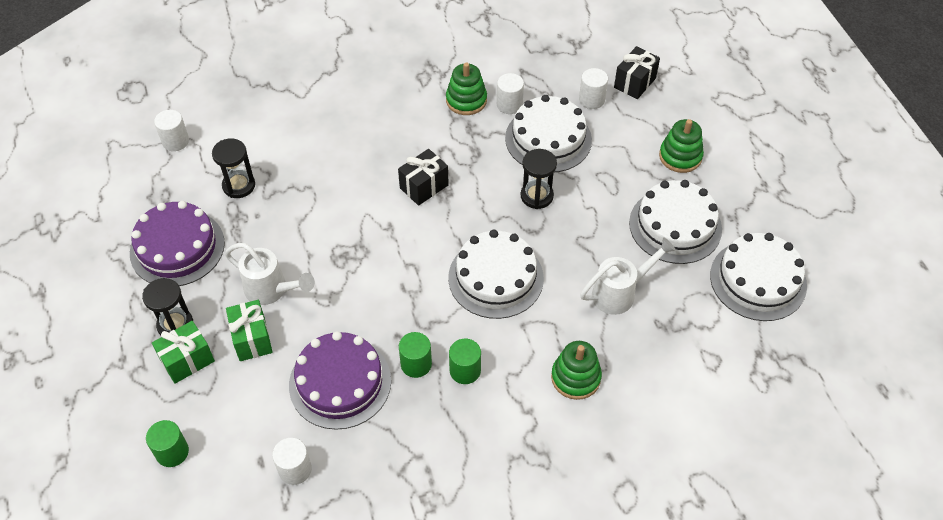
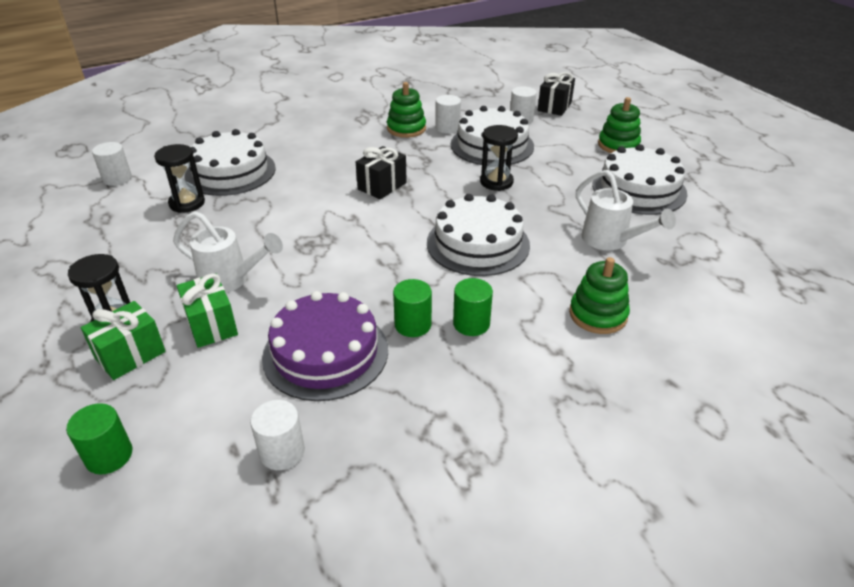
camera: 10 degrees left, 15 degrees down
purple cake [130,201,225,286] -> none
white watering can [580,237,676,315] -> white watering can turned 90 degrees clockwise [576,170,676,251]
white cake [710,233,807,321] -> white cake moved to [184,129,276,196]

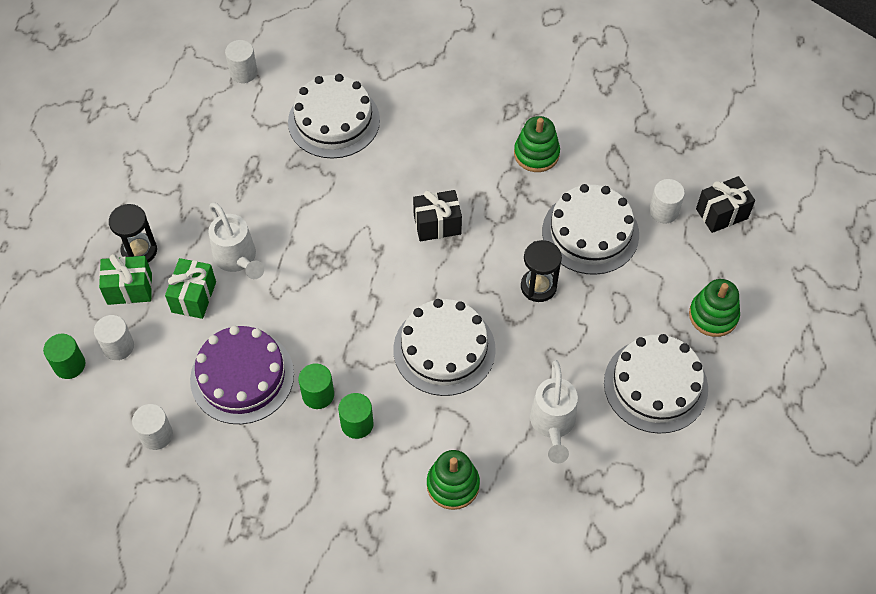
camera: 40 degrees right, 20 degrees up
black hourglass [154,144,205,213] -> none
white cylinder [435,95,461,134] -> white cylinder moved to [94,315,134,360]

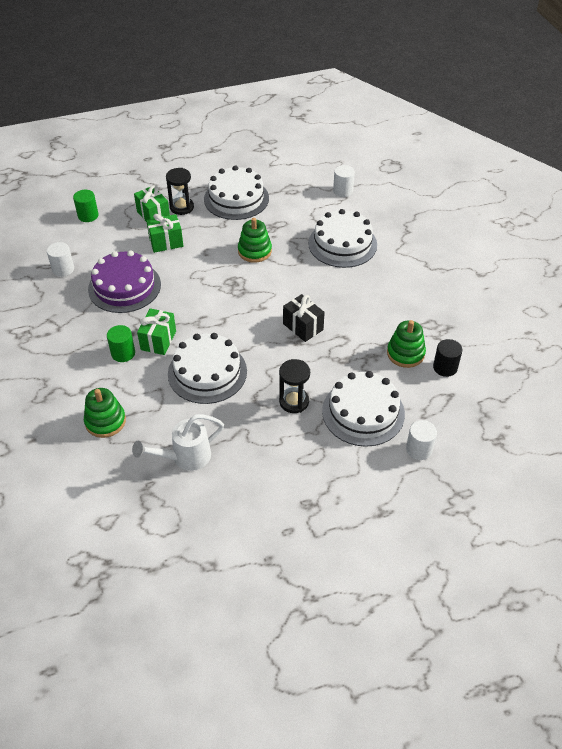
camera: 60 degrees right, 10 degrees down
white cylinder [94,315,134,360] -> none
white watering can [208,203,264,279] -> none
green cylinder [298,363,334,409] -> none
white cake [604,334,708,434] -> white cake moved to [204,165,269,220]
green stacking toy [689,279,740,337] -> green stacking toy moved to [238,218,272,263]
black gift [696,176,755,233] -> none
none -> green gift [137,308,176,355]
none -> black cylinder [433,339,462,377]

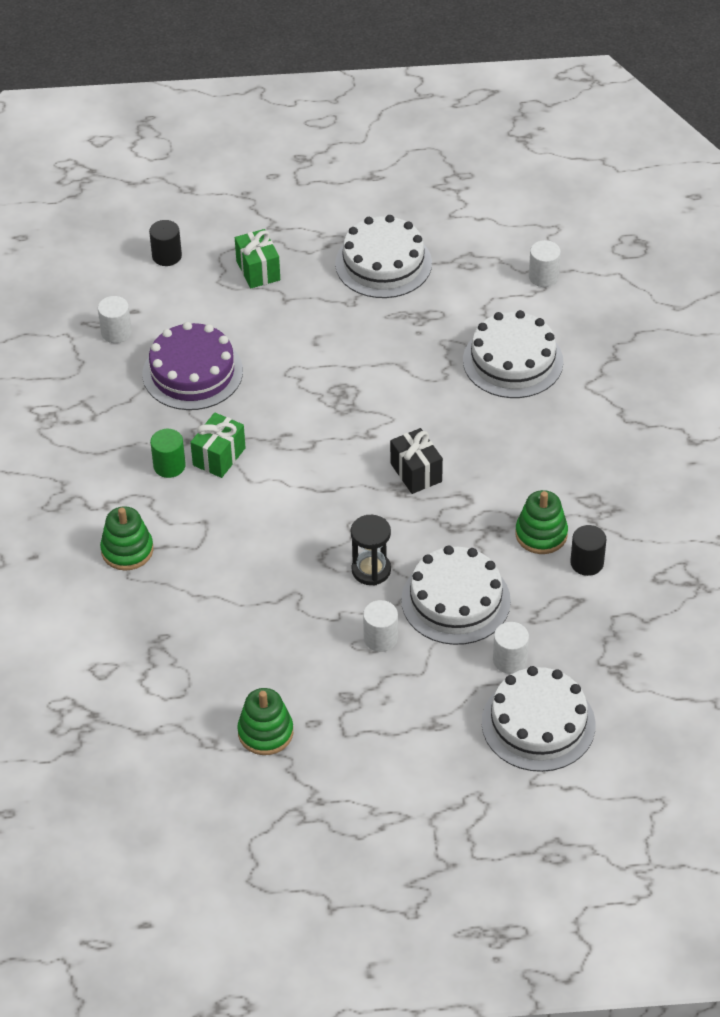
camera: 15 degrees right, 0 degrees up
green cylinder [73,190,99,222] -> black cylinder [149,220,182,266]
white watering can [132,414,224,471] -> none
green gift [146,214,183,253] -> none
black hourglass [166,168,194,215] -> none
white cake [168,333,247,404] -> white cake moved to [482,666,596,772]
green stacking toy [238,218,272,263] -> green stacking toy moved to [237,688,293,755]
none -> white cylinder [363,600,398,652]

